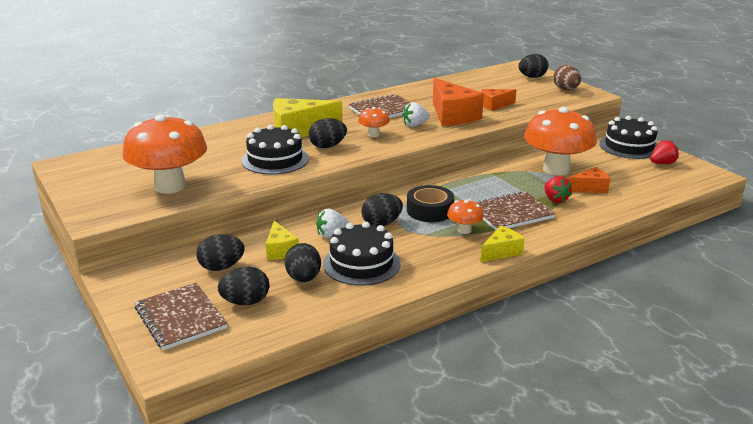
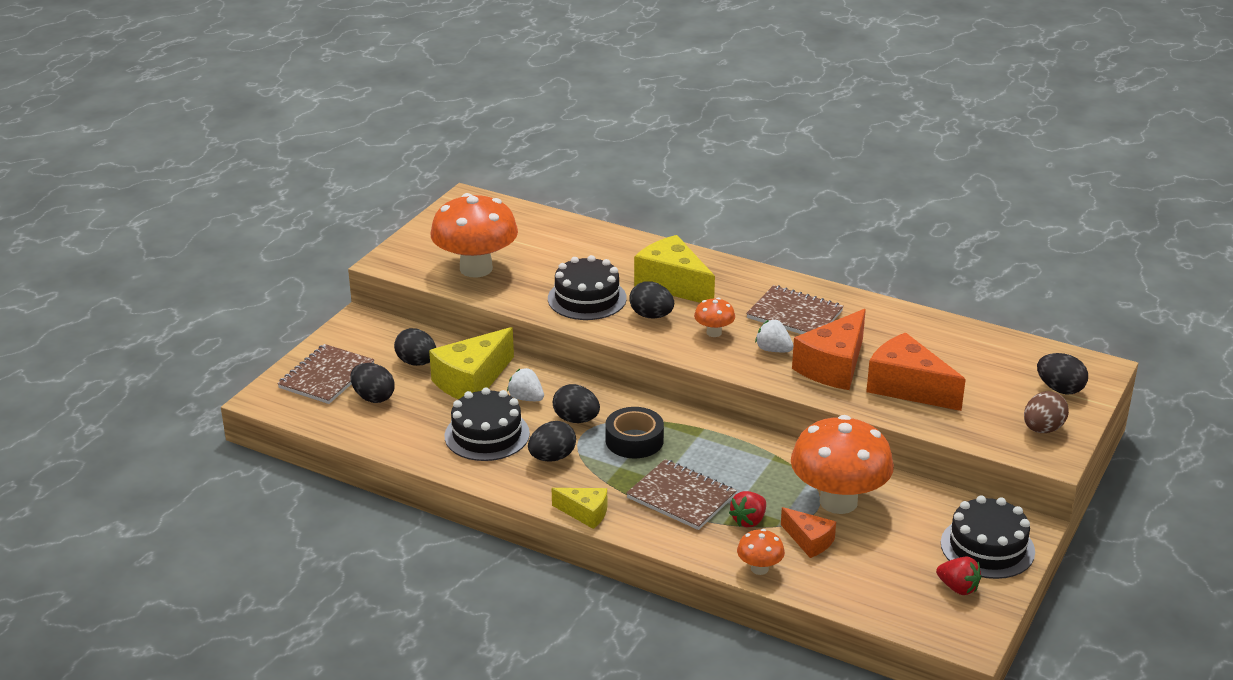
camera: 60 degrees right, 5 degrees up
yellow cheese [266,221,299,260] -> yellow cheese [429,327,514,399], size x1.80
black egg [284,243,321,282] -> black egg moved to [528,421,576,462]
orange mushroom [447,199,484,234] -> orange mushroom moved to [737,529,785,575]
orange cheese [481,89,516,111] -> orange cheese [866,332,966,411], size x1.80

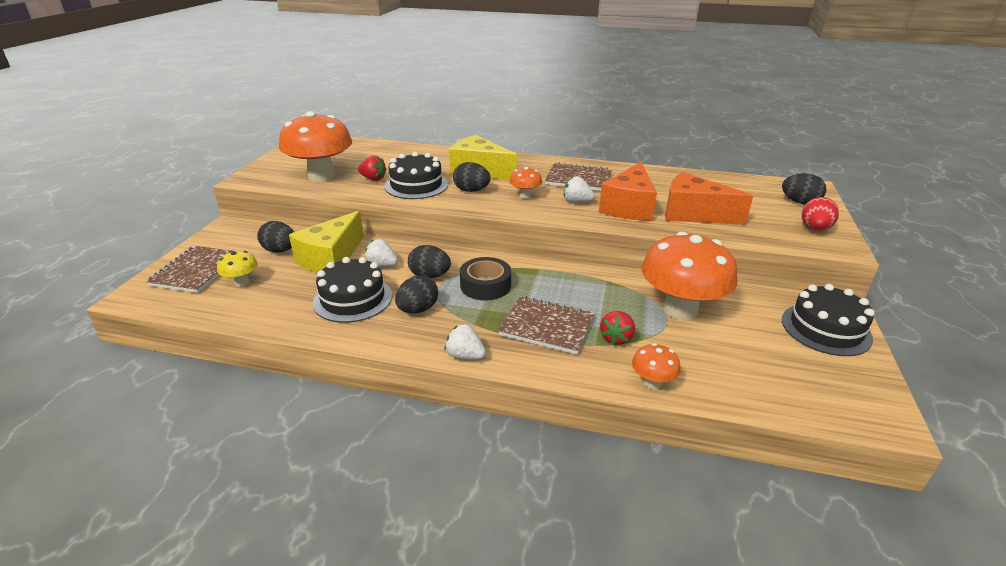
camera: 15 degrees left, 0 degrees up
black egg [350,363,395,403] -> yellow mushroom [217,251,258,286]
yellow cheese [552,488,607,529] -> white strawberry [445,324,486,360]
orange cheese [781,507,836,558] -> none
red strawberry [936,556,981,595] -> red strawberry moved to [358,155,387,181]
brown egg [1024,391,1069,433] -> red egg [802,197,839,231]

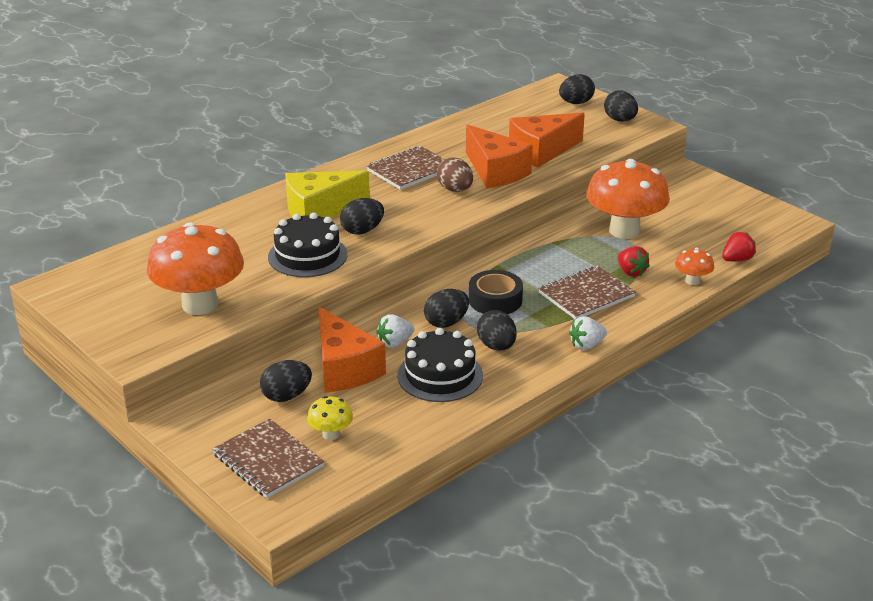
camera: 55 degrees left, 0 degrees up
yellow cheese [289,211,364,273] -> orange cheese [319,307,386,393]
red strawberry [358,155,387,181] -> red strawberry moved to [722,232,756,261]
orange mushroom [509,167,542,199] -> none
white strawberry [564,176,595,203] -> brown egg [437,157,473,192]
black cake [782,284,875,356] -> none
red egg [802,197,839,231] -> black egg [604,90,638,122]

